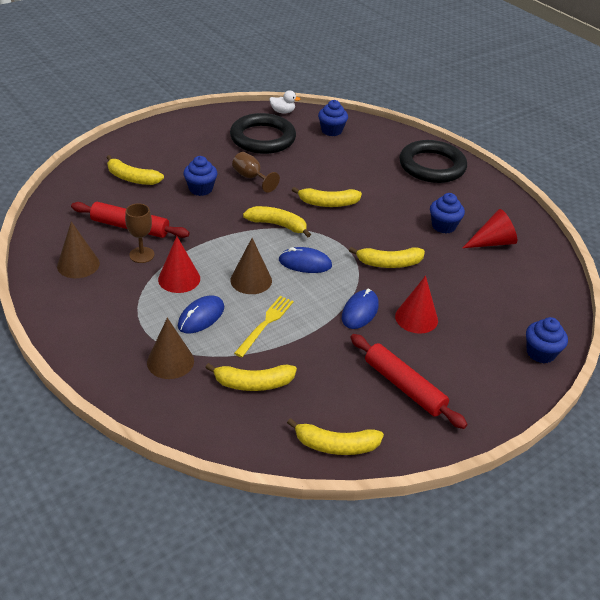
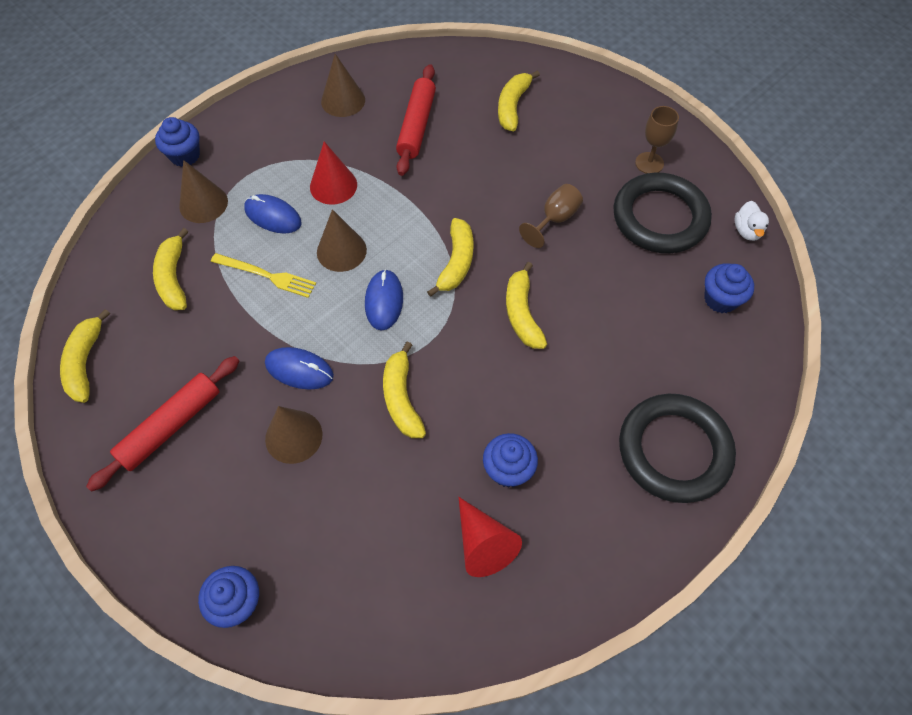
camera: 85 degrees right, 20 degrees up
brown goblet [125,203,154,263] -> brown goblet moved to [635,106,679,174]
blue cupcake [183,156,217,196] -> blue cupcake moved to [155,117,200,167]
red cone [395,276,438,334] -> brown cone [265,406,322,464]

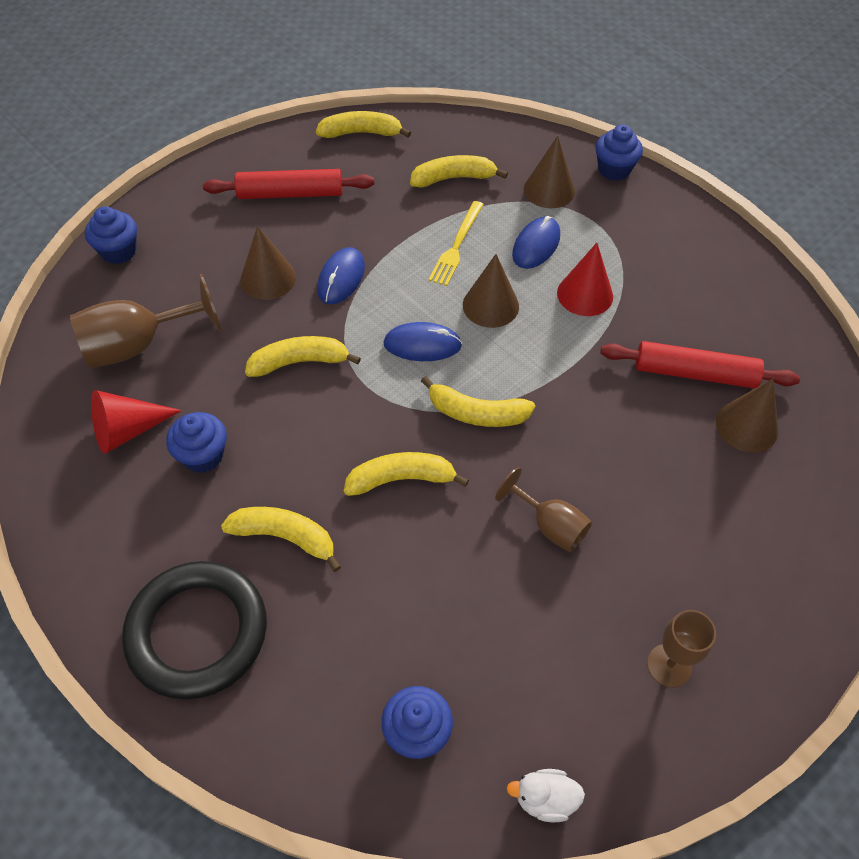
camera: 90 degrees right, 5 degrees down
red rolling pin [86,356,239,492] -> red rolling pin turned 45 degrees counterclockwise [203,169,374,199]
brown cone [321,54,365,117] -> brown cone moved to [716,379,778,453]
yellow banana [498,70,540,131] -> yellow banana moved to [221,507,341,572]
black ring [613,173,712,253] -> none
none -> brown goblet [70,274,221,368]

